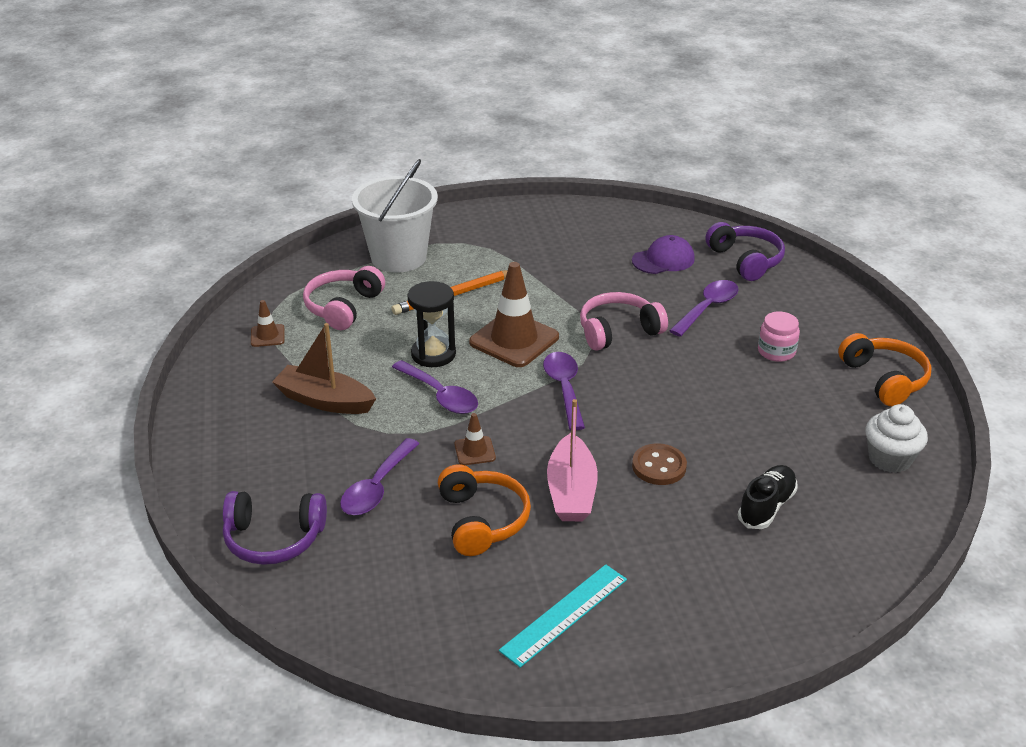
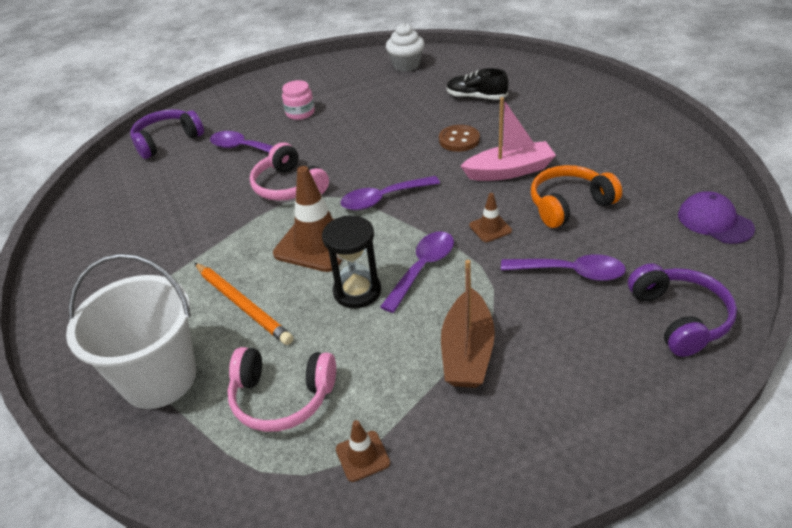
camera: 100 degrees left, 5 degrees up
turquoise ruler [499,564,627,668] -> none
purple cap [632,235,695,274] -> purple cap moved to [678,191,755,244]
orange headphones [838,333,932,406] -> none

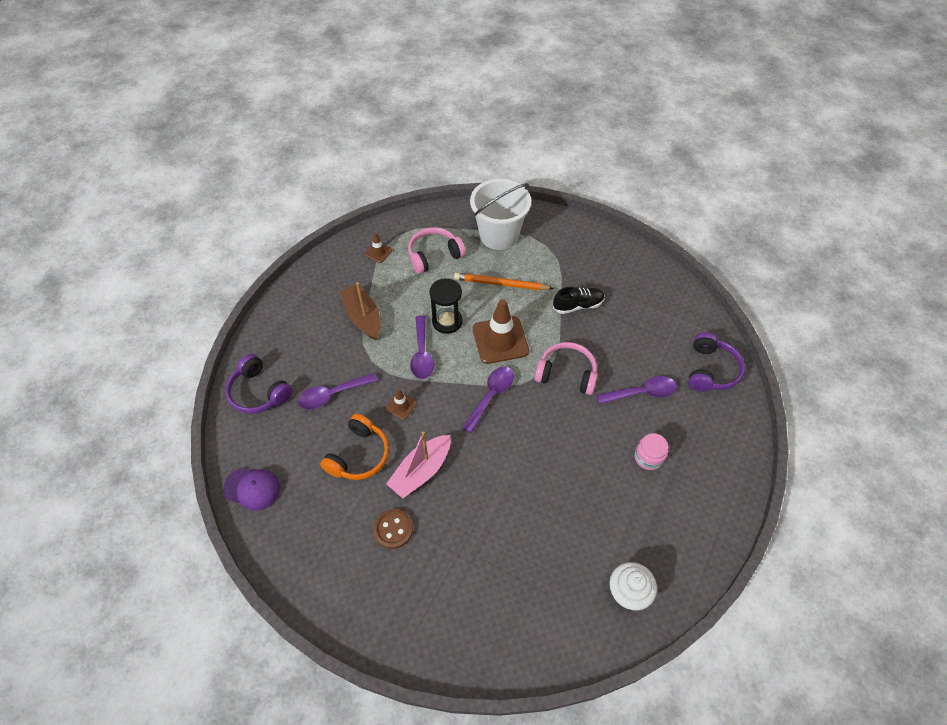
camera: 140 degrees right, 15 degrees up
brown button [439,125,480,152] -> brown button moved to [373,509,413,549]
black shoe [447,68,509,100] -> black shoe moved to [553,287,605,314]

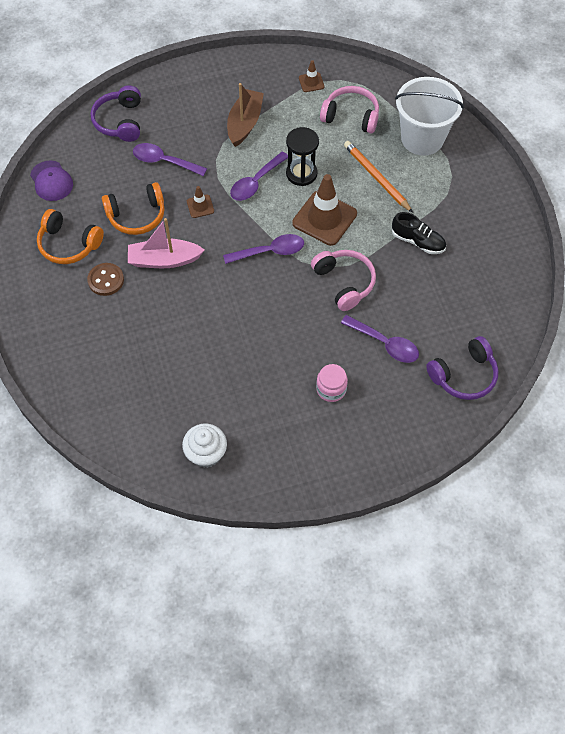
camera: 45 degrees right, 5 degrees up
none -> orange headphones [37,209,104,264]

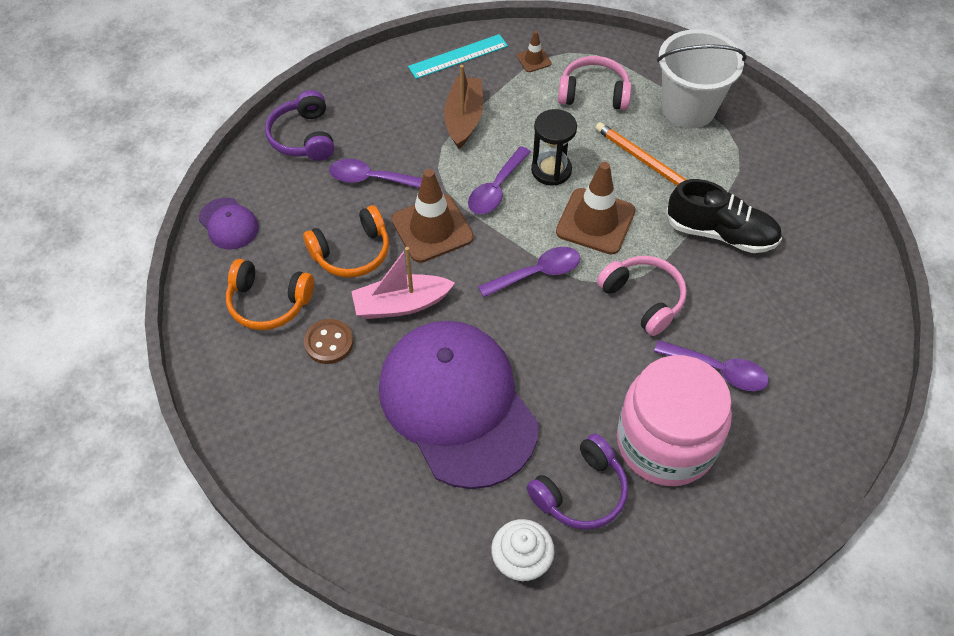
camera: 10 degrees left, 5 degrees down
brown traffic cone [187,186,214,218] -> brown traffic cone [391,169,474,263], size x2.11
pink jar [316,364,348,402] -> pink jar [617,355,732,486], size x2.45
black shoe [392,212,446,254] -> black shoe [666,179,782,253], size x1.51
purple headphones [426,336,498,400] -> purple headphones moved to [527,434,628,530]
none -> purple cap [379,321,539,489]
none -> turquoise ruler [408,34,508,79]

